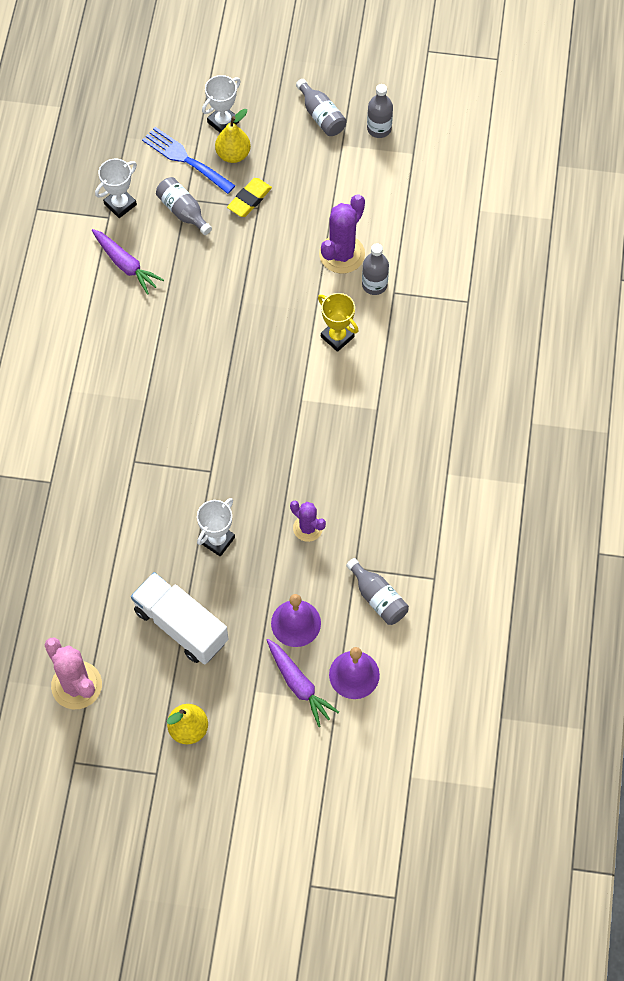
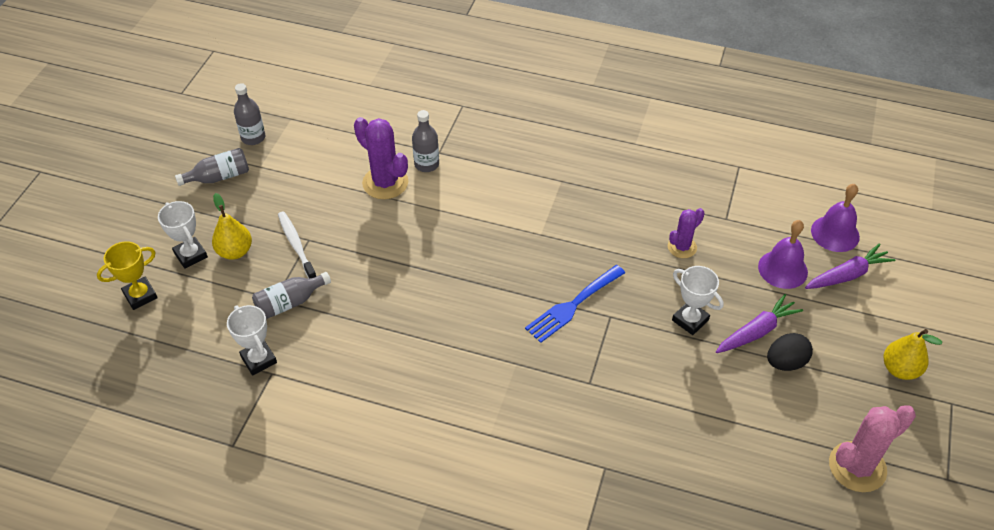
camera: 80 degrees left, 15 degrees down
purple carrot [92,229,164,295] -> purple carrot moved to [716,294,803,353]
white truck [131,572,228,664] -> black egg [767,333,813,371]
blue fork [142,127,235,194] -> blue fork moved to [525,265,625,343]
yellow eraser [227,178,272,217] -> white toothbrush [278,211,317,279]
yellow trophy [318,293,359,352] -> yellow trophy moved to [97,241,158,310]
grey bottle [346,558,409,625] -> none

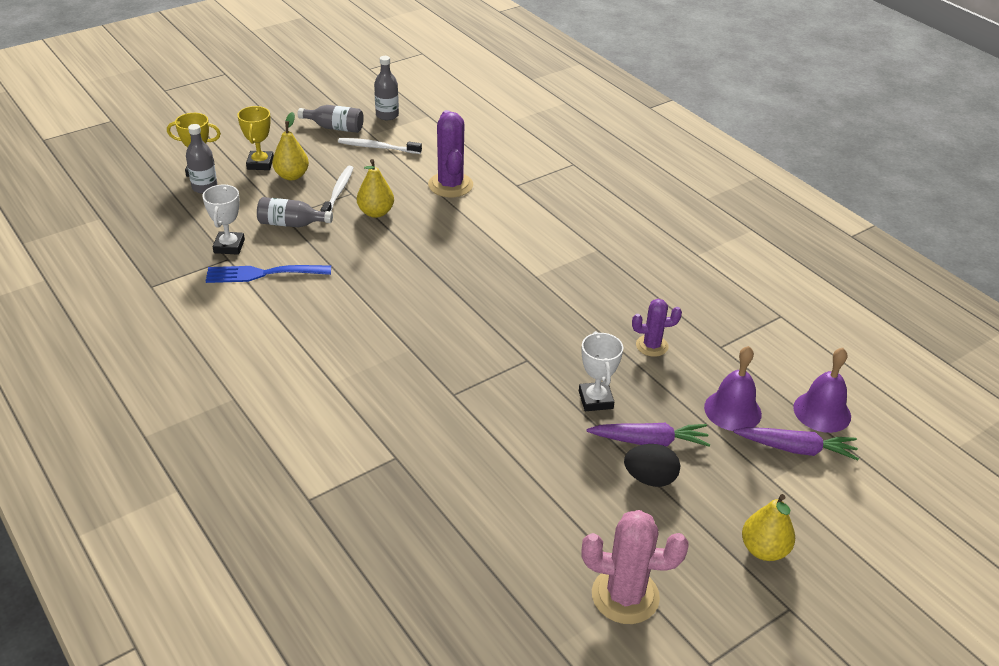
camera: 35 degrees right, 10 degrees down
white trophy [158,201,208,269] -> yellow trophy [237,106,274,170]
grey bottle [412,110,439,172] -> grey bottle moved to [186,124,218,194]
blue fork [525,265,625,343] -> blue fork moved to [206,265,331,283]
none -> white toothbrush [338,138,422,154]
none -> yellow pear [357,159,394,218]

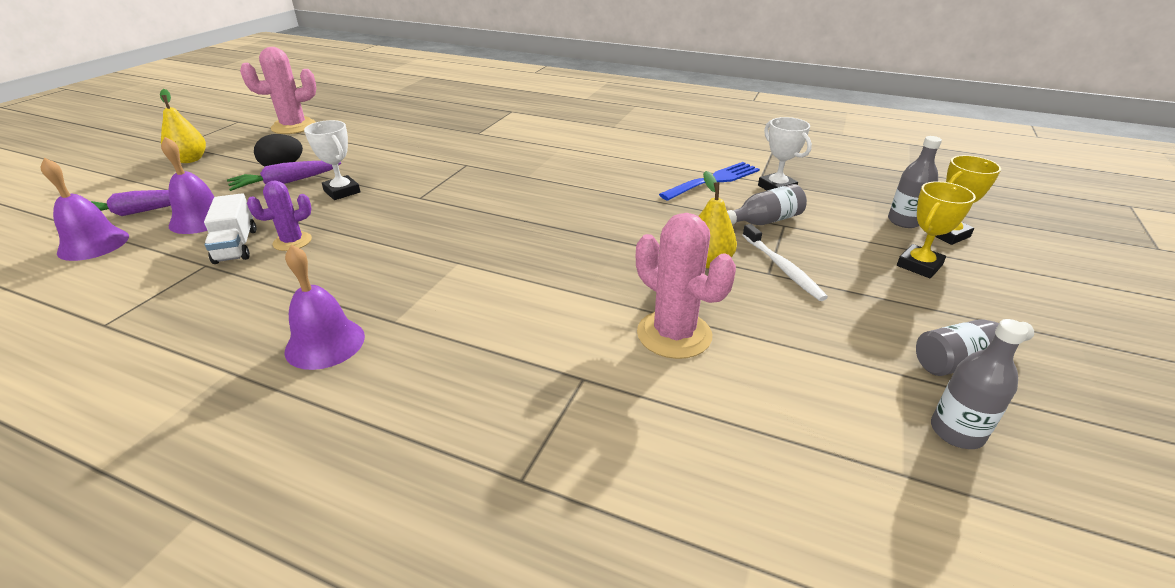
camera: 150 degrees right, 5 degrees down
yellow trophy [237,106,274,170] -> yellow trophy turned 75 degrees clockwise [897,181,976,278]
yellow pear [272,112,309,180] -> none
white toothbrush [338,138,422,154] -> none
purple cactus [428,110,473,197] -> pink cactus [636,213,736,359]
none -> white truck [204,193,257,264]
none -> purple bell [285,244,365,370]

